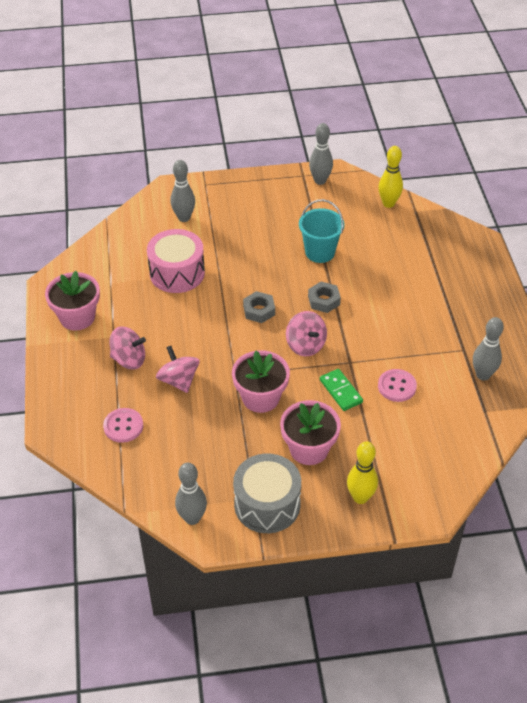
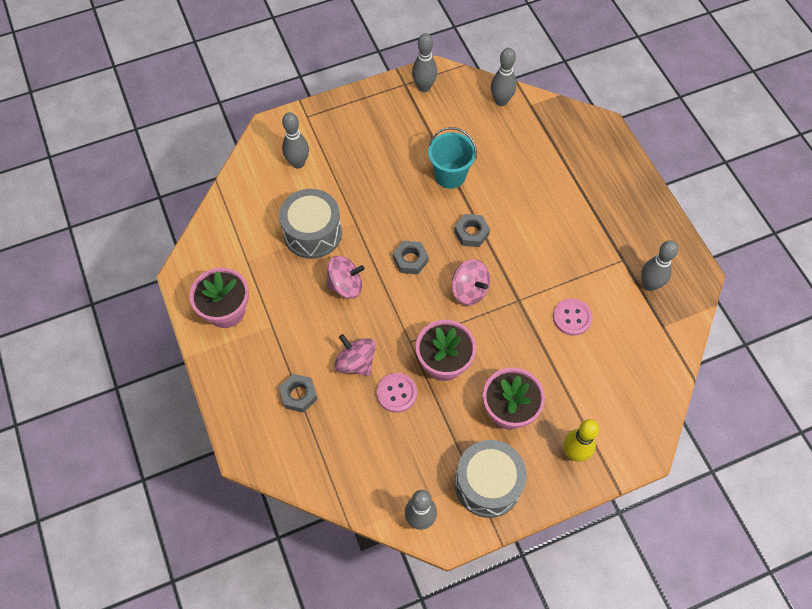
camera: 15 degrees left, 15 degrees up
pink button [103,408,143,443] -> pink button moved to [377,373,417,413]
pink spinning top [109,326,146,370] -> pink spinning top moved to [326,256,365,299]
pink drum [147,229,205,293] -> grey drum [279,189,342,259]
green domino [320,369,363,411] -> none
yellow bowling pin [378,146,403,208] -> grey bowling pin [491,48,516,106]
none -> grey nut [279,374,317,413]

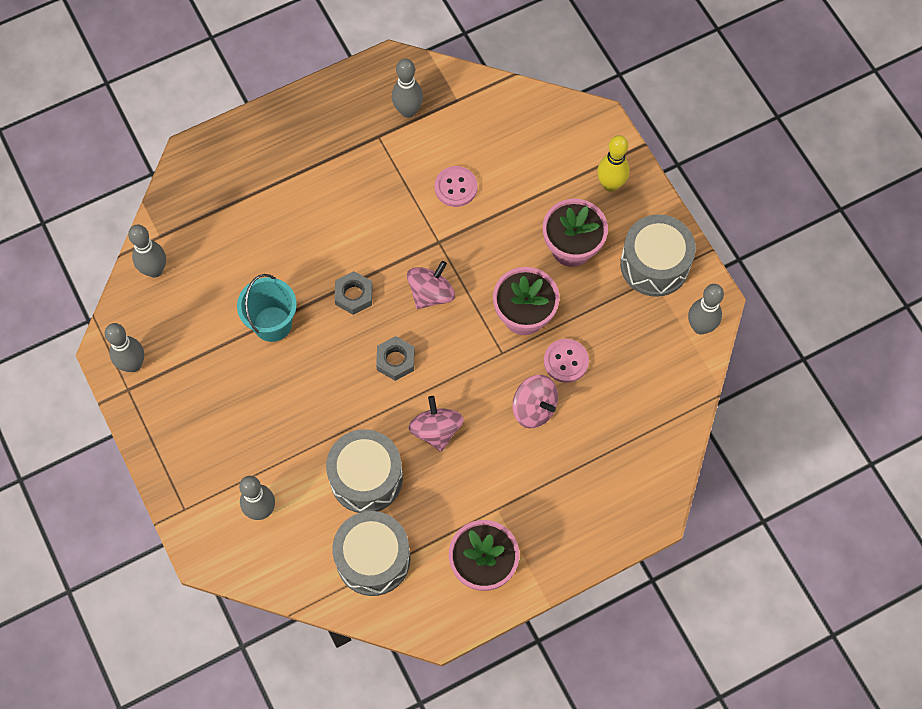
camera: 95 degrees left, 5 degrees up
grey nut [279,374,317,413] -> none
pink spinning top [334,334,376,376] -> pink spinning top turned 90 degrees counterclockwise [512,375,558,428]
none -> grey drum [332,511,410,596]

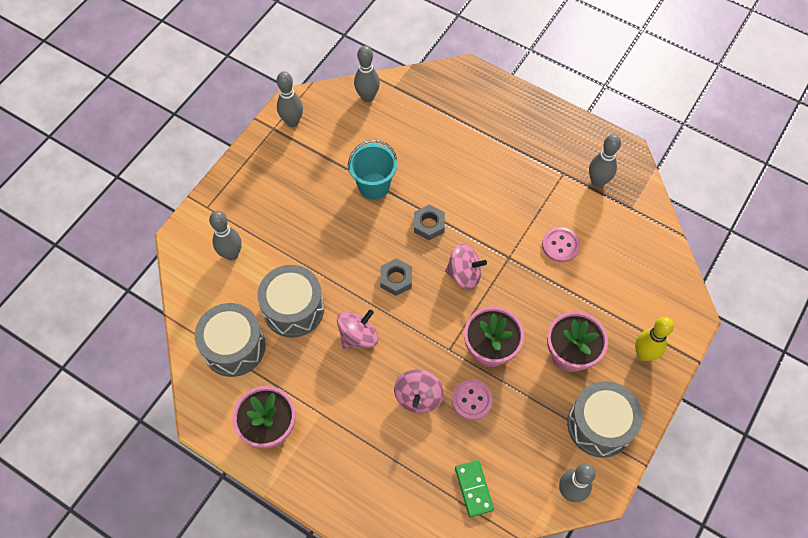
camera: 60 degrees right, 5 degrees down
none -> green domino [455,460,494,517]

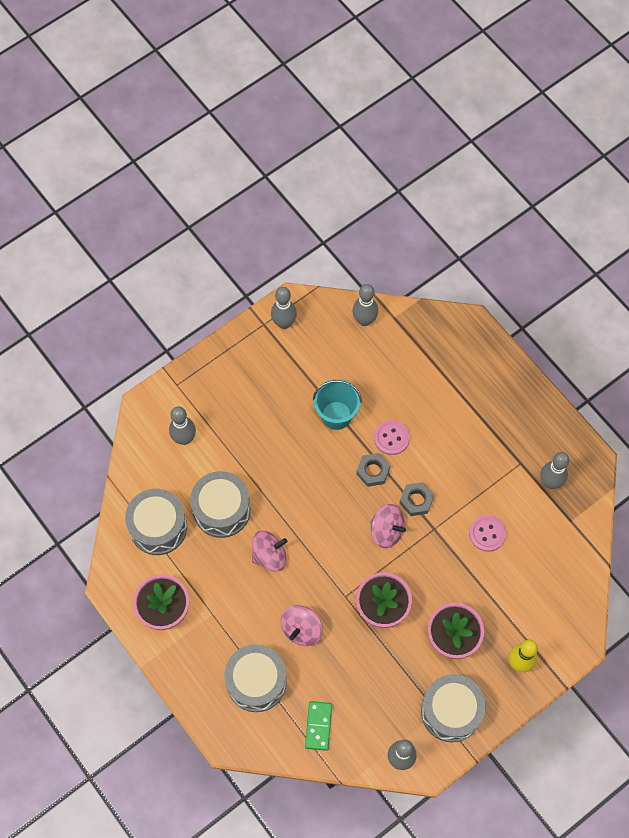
camera: 20 degrees right, 5 degrees up
grey nut [380,258,412,296] -> grey nut moved to [400,482,434,516]
pink button [452,380,493,420] -> pink button moved to [374,420,410,455]
none -> grey drum [224,644,287,712]

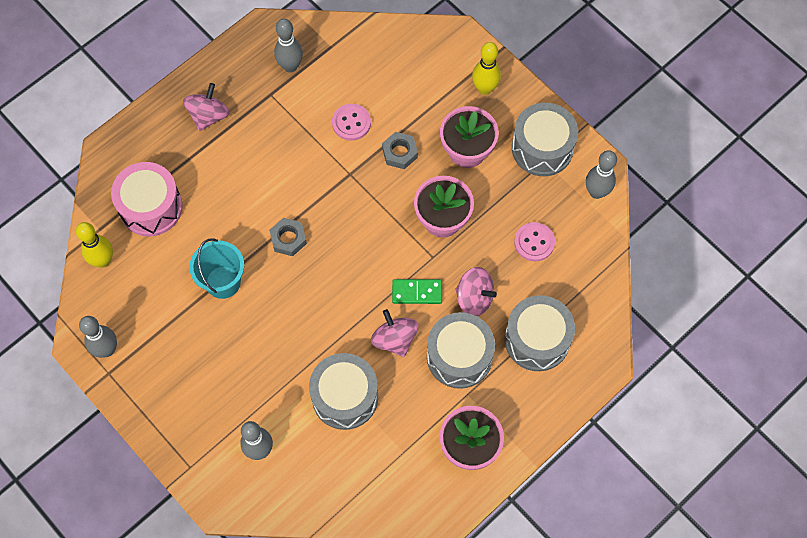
camera: 95 degrees left, 0 degrees up
grey drum [125,489,187,555] -> grey drum moved to [427,312,495,389]
green domino [305,701,332,751] -> green domino moved to [392,279,442,304]
grey bowling pin [352,284,378,326] -> yellow bowling pin [76,222,113,268]
pink spinning top [370,504,406,548] -> pink spinning top moved to [183,83,229,131]
pink button [374,420,410,455] -> pink button moved to [514,222,555,261]
grey nut [400,482,434,516] -> grey nut moved to [382,132,418,169]
none -> pink drum [111,162,183,236]

